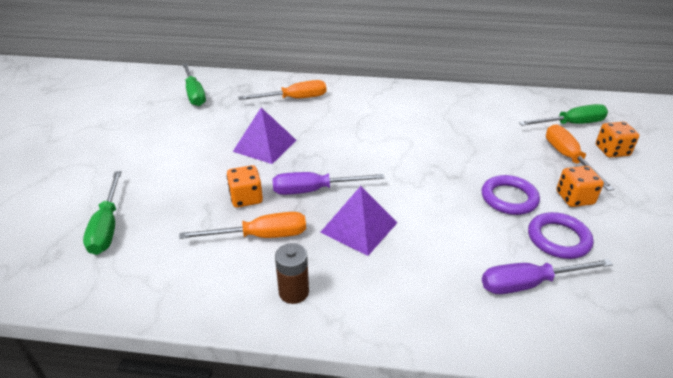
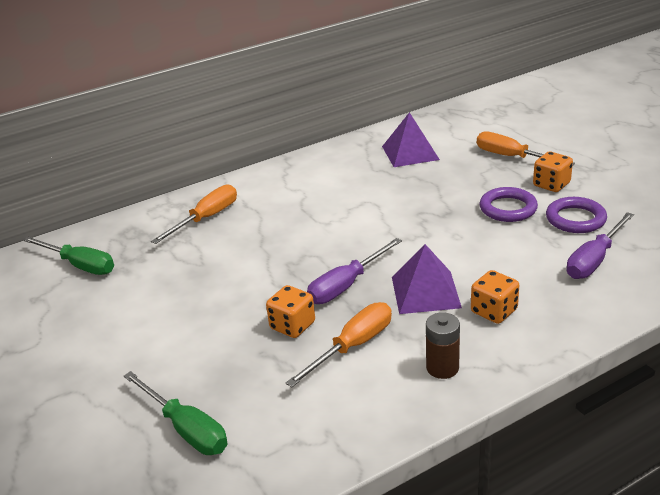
camera: 35 degrees left, 5 degrees down
purple pyramid [233,108,296,164] -> purple pyramid moved to [382,112,440,167]
green screwdriver [519,104,608,126] -> none
orange dice [596,122,639,158] -> orange dice moved to [471,270,519,324]

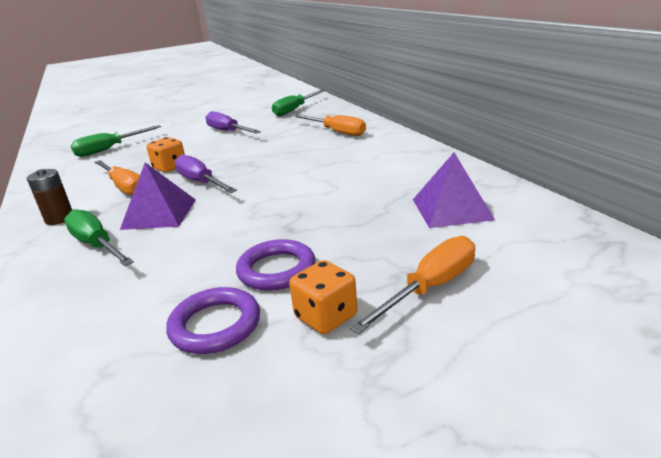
camera: 95 degrees right, 5 degrees down
orange dice [471,270,519,324] -> green screwdriver [64,209,134,266]
purple screwdriver [566,212,634,279] -> purple screwdriver moved to [205,111,261,134]

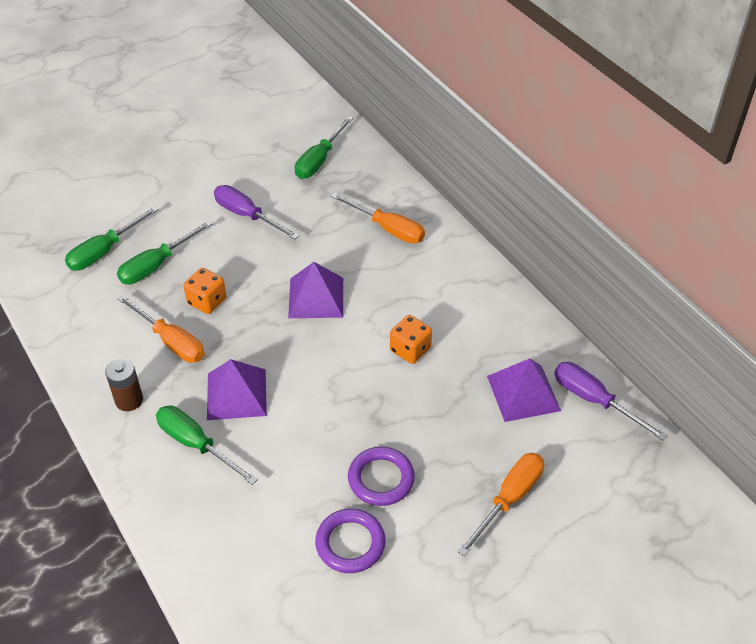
camera: 10 degrees left, 20 degrees up
purple screwdriver [175,154,237,193] -> purple screwdriver moved to [554,362,668,441]
orange dice [289,260,357,334] -> orange dice moved to [390,315,432,364]
none -> green screwdriver [117,220,213,284]
none -> purple pyramid [288,262,343,318]

